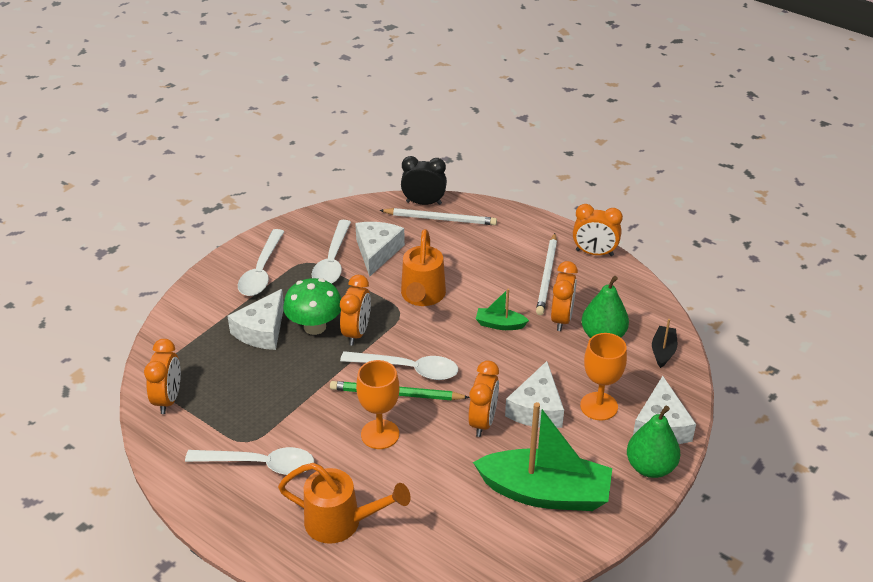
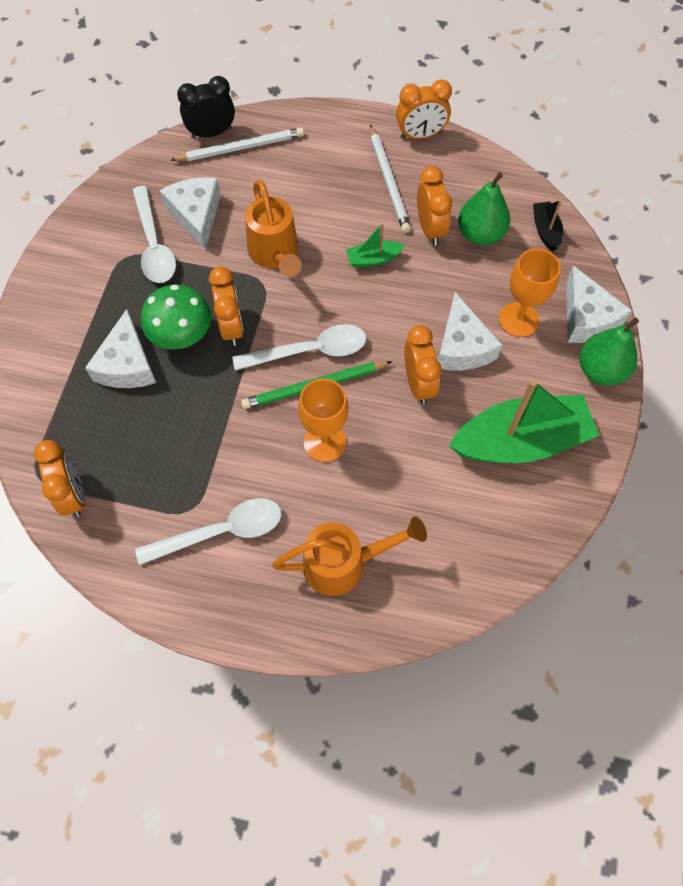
camera: 25 degrees left, 25 degrees up
white spoon [238,229,284,296] -> none

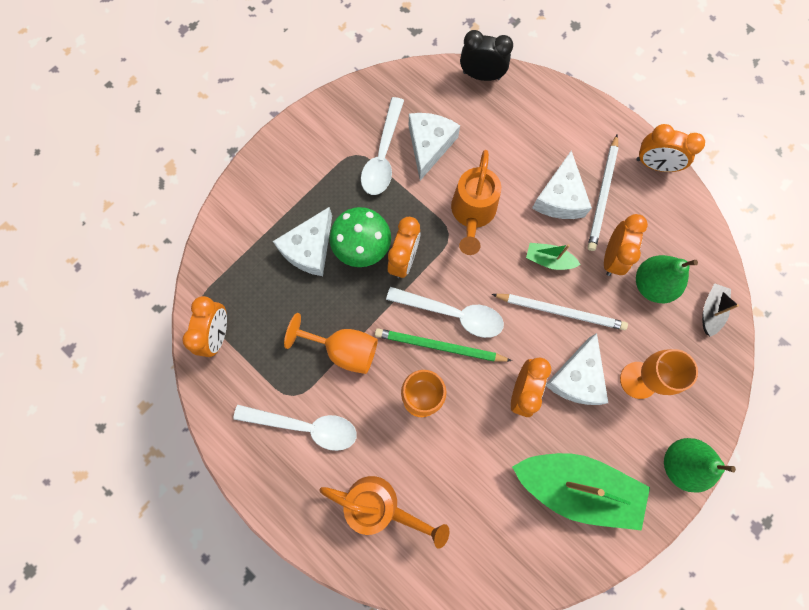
camera: 30 degrees right, 10 degrees up
white pencil [170,127,304,161] -> white pencil moved to [492,294,628,330]
white cheese [566,266,632,343] -> white cheese moved to [532,151,592,219]
none -> orange goblet [284,313,378,374]

